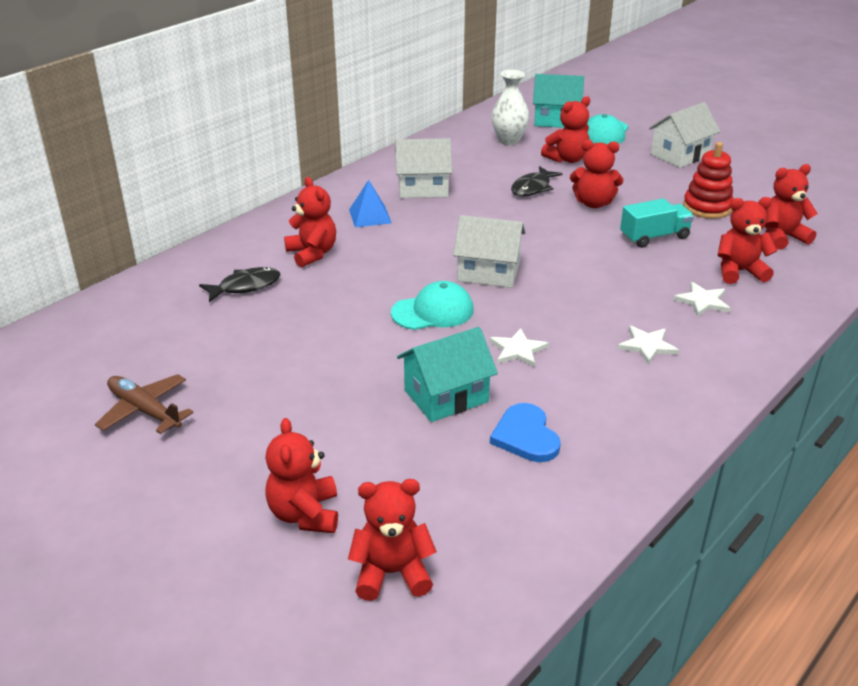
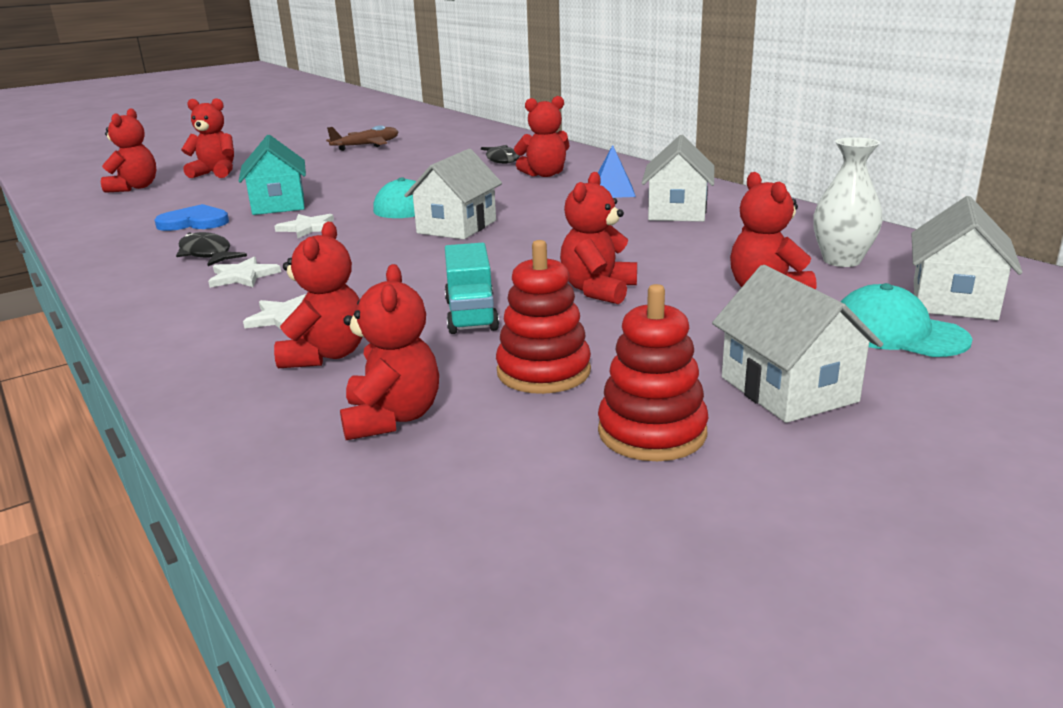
camera: 105 degrees right, 10 degrees down
black fish [511,166,563,197] -> black fish moved to [176,232,247,266]
turquoise house [533,74,584,128] -> white house [911,196,1023,320]
none -> red stacking toy [598,284,709,461]

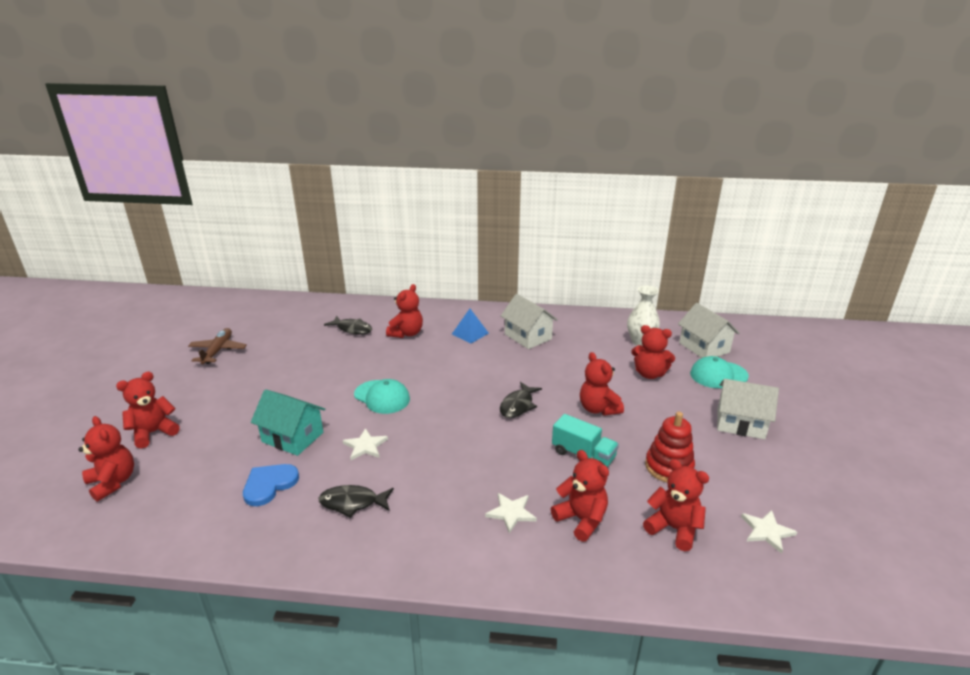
camera: 50 degrees left, 5 degrees up
white star [208,257,281,288] -> white star moved to [741,510,797,554]
white house [404,149,502,239] -> none
red stacking toy [598,284,709,461] -> none
none -> black fish [500,382,542,418]

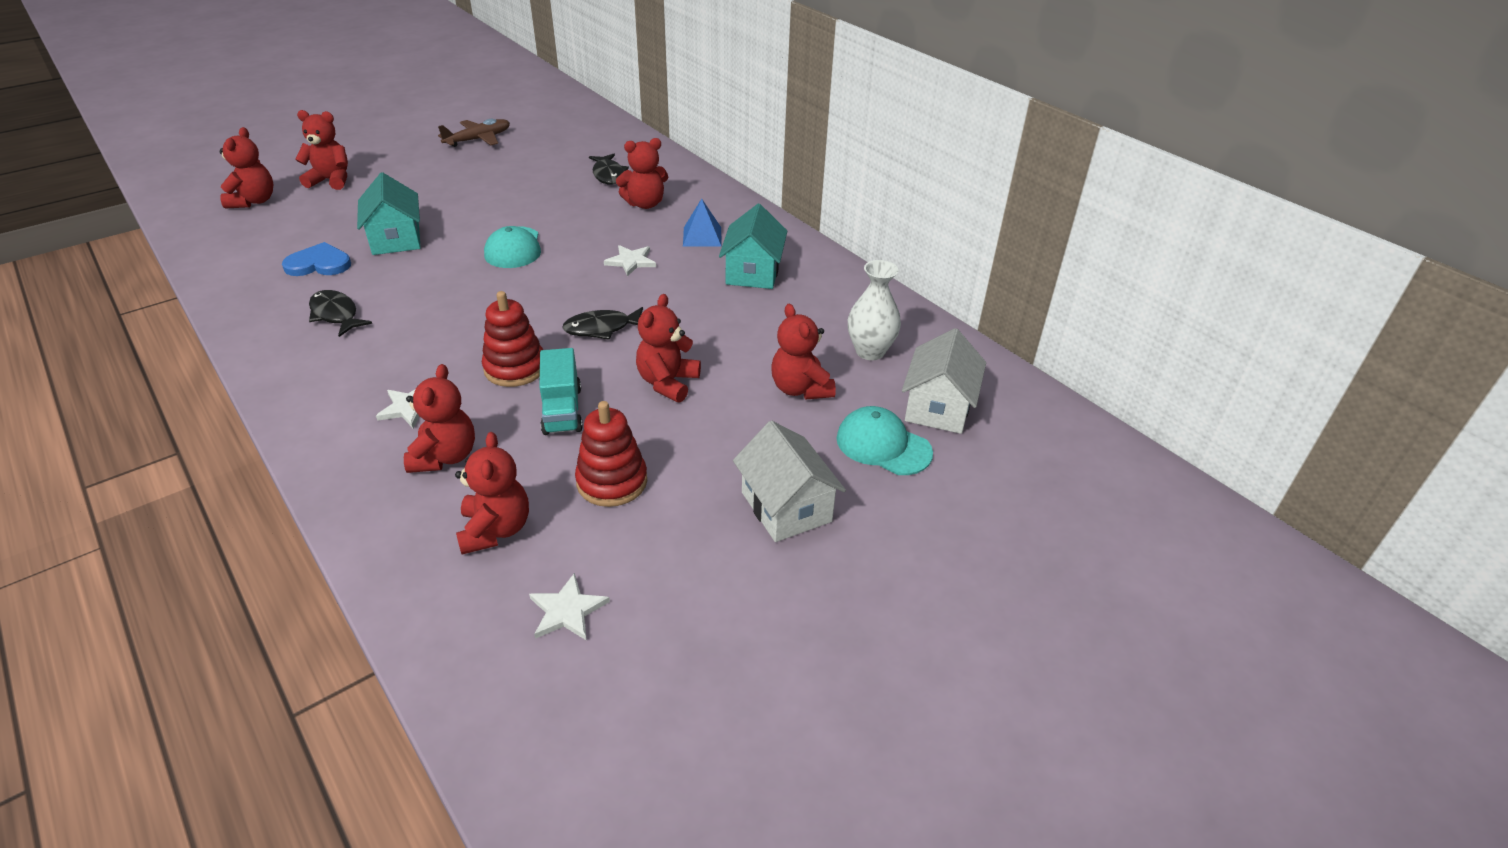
camera: 45 degrees right, 10 degrees up
white star [343,428,388,460] -> white star moved to [604,245,656,276]
white house [501,294,558,349] -> turquoise house [719,204,787,289]
none -> red stacking toy [482,291,543,387]

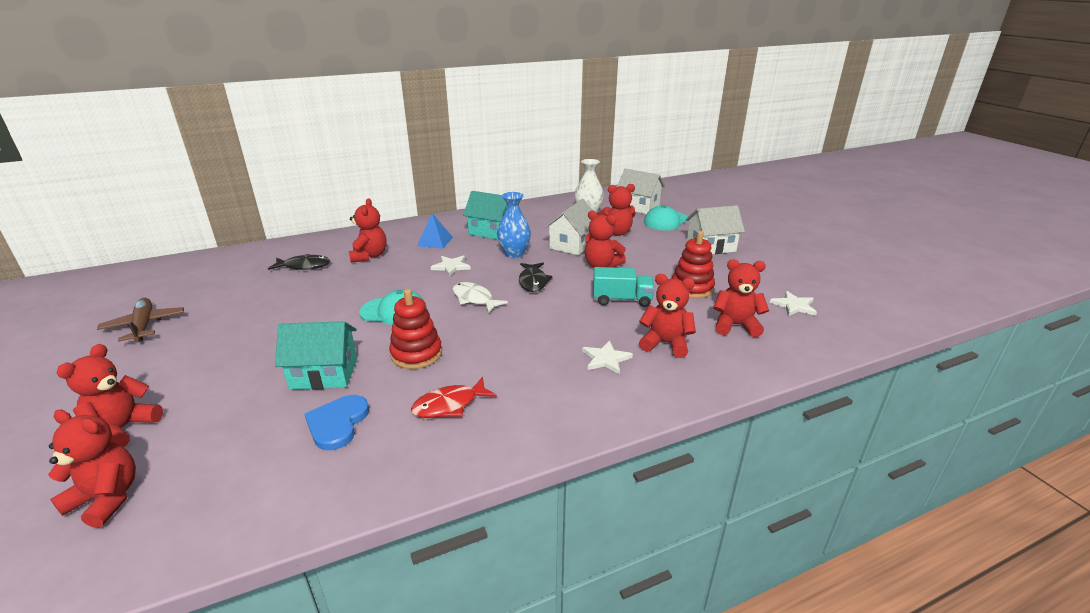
camera: 75 degrees left, 10 degrees down
black fish [309,290,372,337] -> red fish [411,377,497,418]
red stacking toy [482,291,543,387] -> red stacking toy moved to [389,289,442,369]
none -> white fish [453,282,508,313]
none -> blue vase [497,192,531,258]
none -> white house [544,199,592,255]

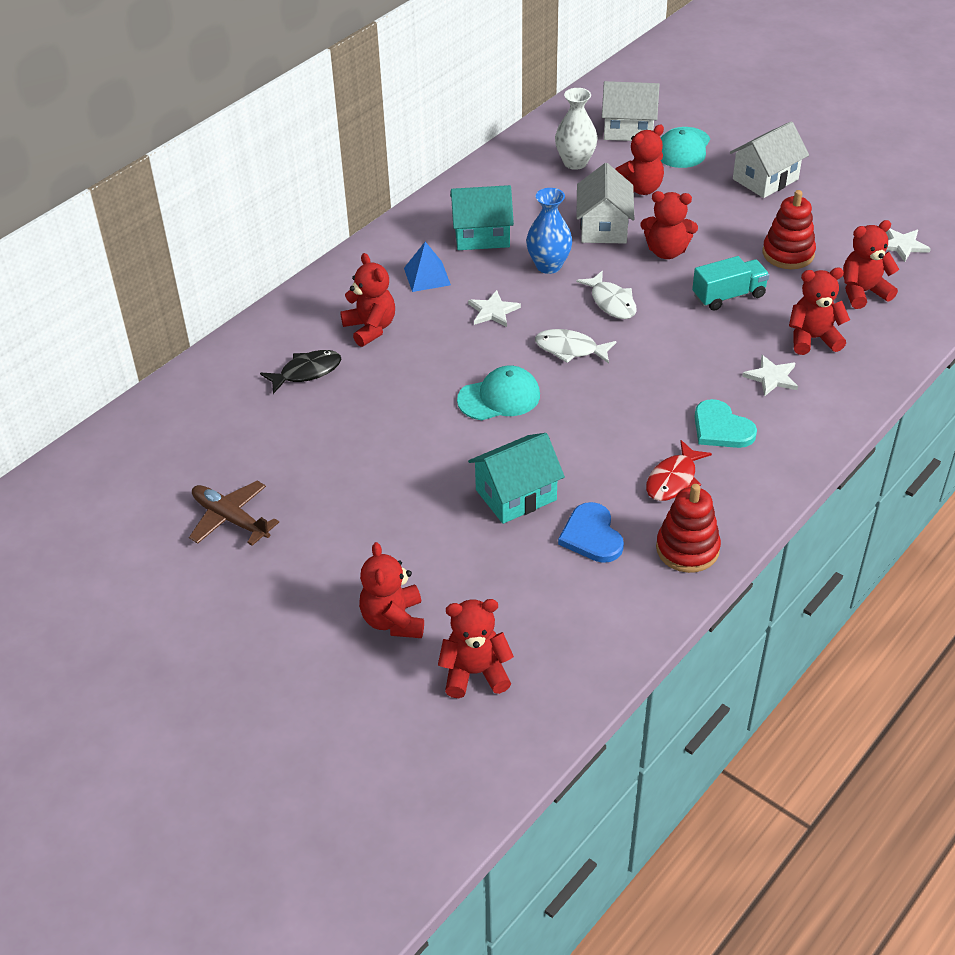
camera: 25 degrees left, 15 degrees up
red stacking toy [389,289,442,369] -> red stacking toy moved to [656,484,721,573]
black fish [519,263,553,292] -> white fish [576,270,637,319]
none -> turquoise heart [694,399,757,448]

